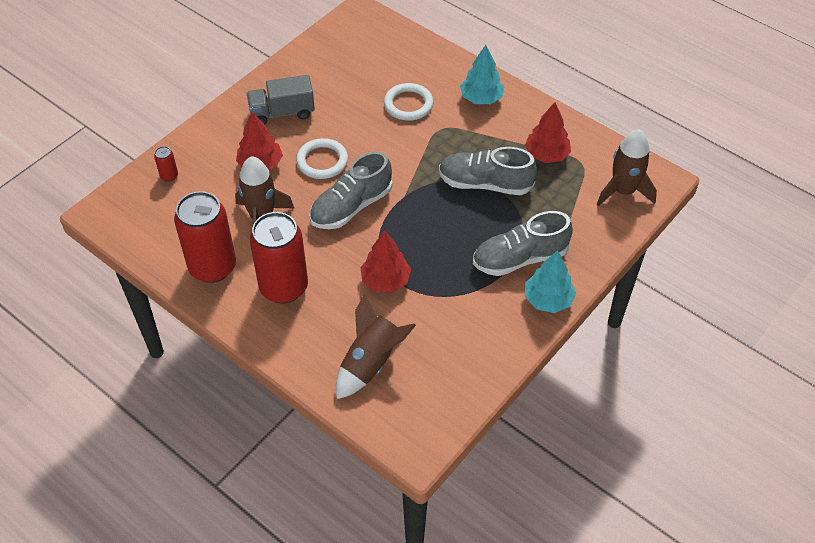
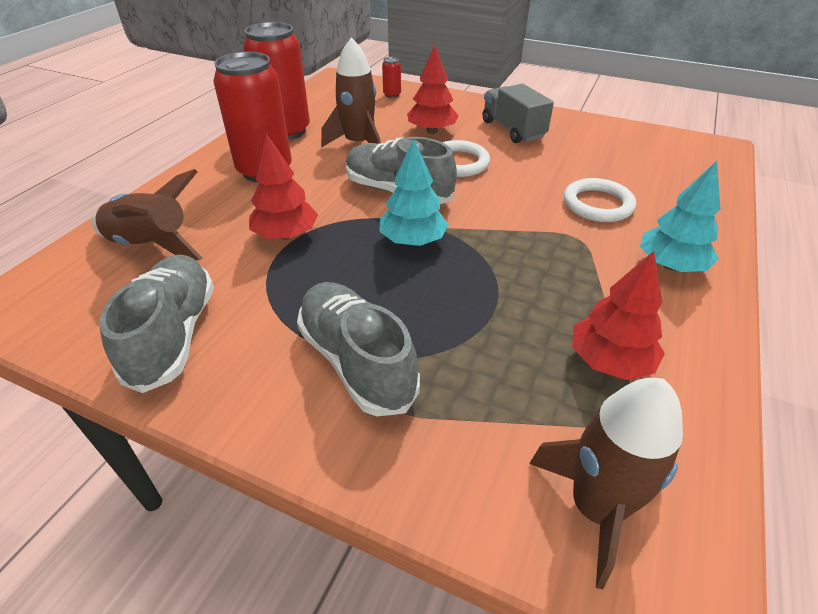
camera: 75 degrees right, 10 degrees down
grey shoe [439,147,537,195] -> grey shoe moved to [100,254,214,393]
turquoise tree [525,250,576,313] -> turquoise tree moved to [379,139,449,246]

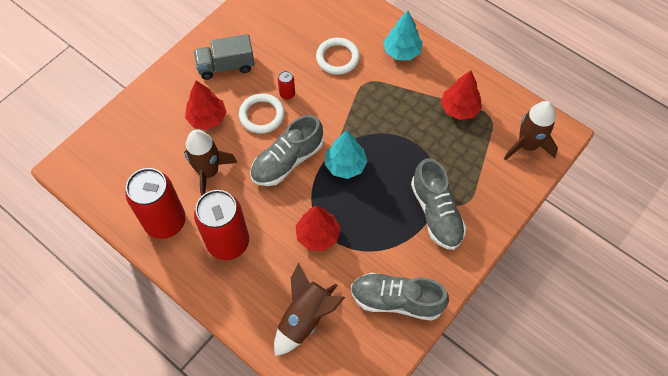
camera: 75 degrees left, 20 degrees up
grey shoe [297,282,420,416] -> grey shoe turned 90 degrees counterclockwise [411,158,466,250]
red can [382,57,401,98] -> red can moved to [278,71,295,99]

